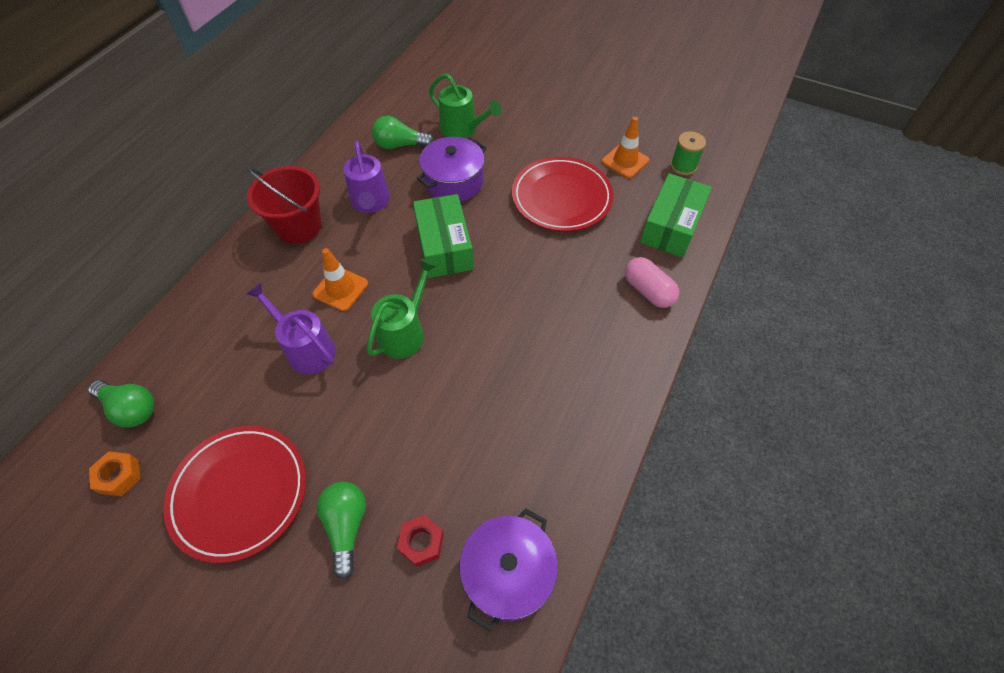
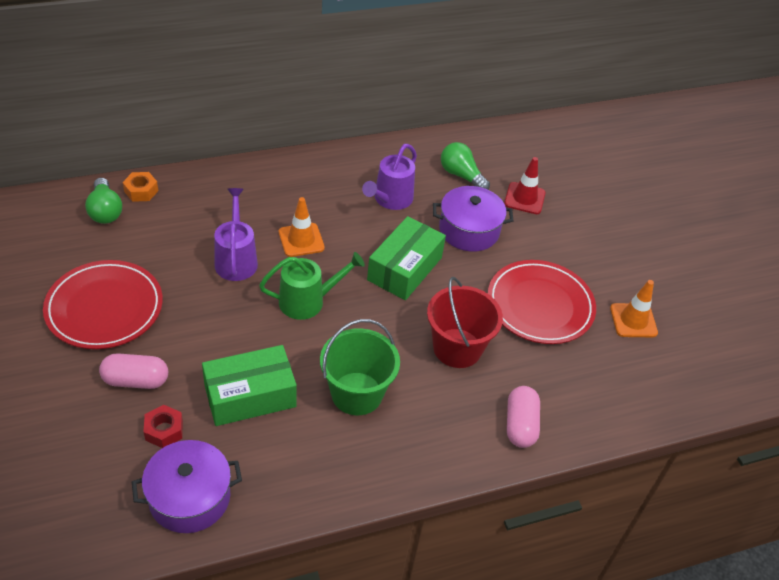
camera: 40 degrees right, 10 degrees down
orange nut [89,451,141,497] -> orange nut moved to [123,172,158,202]
red bucket [247,166,321,244] -> red bucket moved to [427,277,503,368]
green light bulb [317,482,366,579] -> pink capsule [99,353,168,389]
green watering can [429,73,501,138] -> red traffic cone [504,157,546,214]
green box [640,173,712,258] -> green box moved to [202,345,297,426]
green spool [670,131,706,175] -> none
none -> green bucket [320,319,400,415]

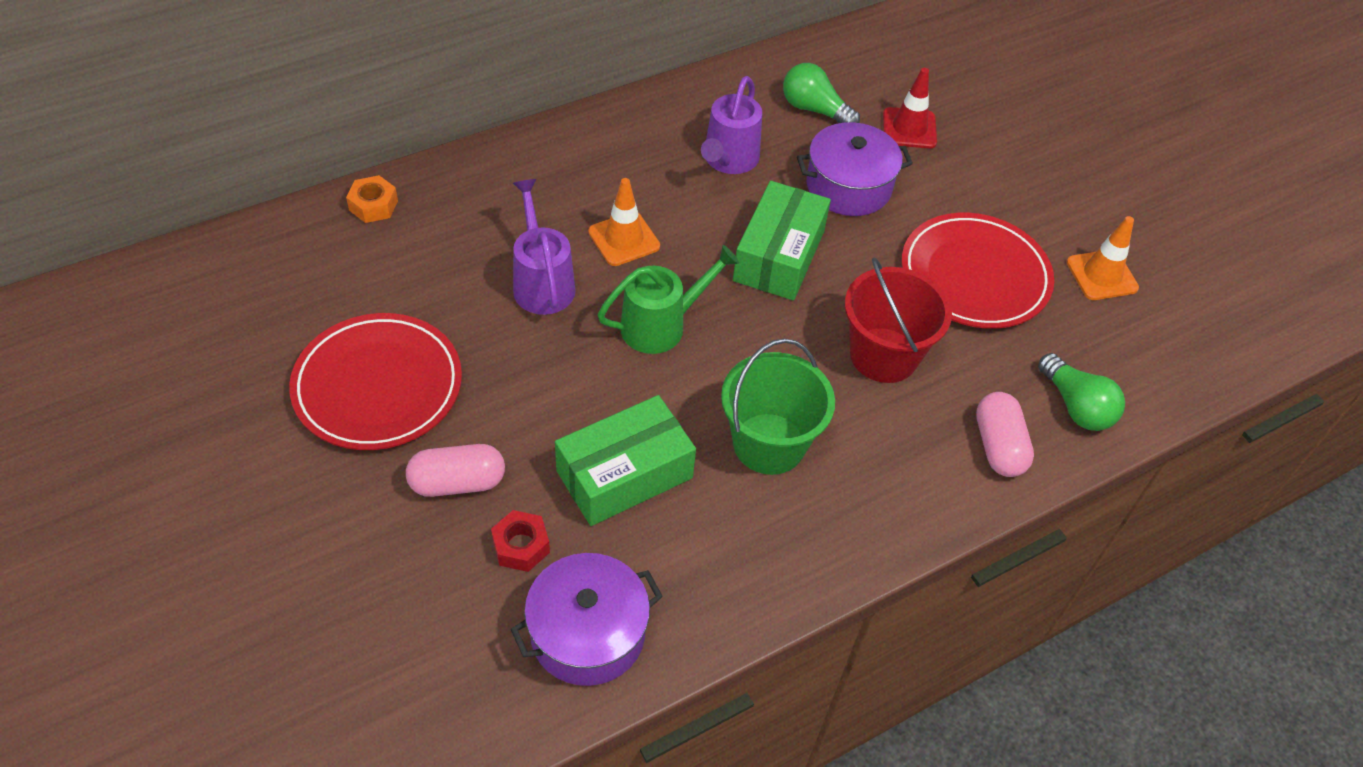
camera: 10 degrees left, 5 degrees up
green light bulb [85,178,122,224] -> green light bulb moved to [1038,353,1125,431]

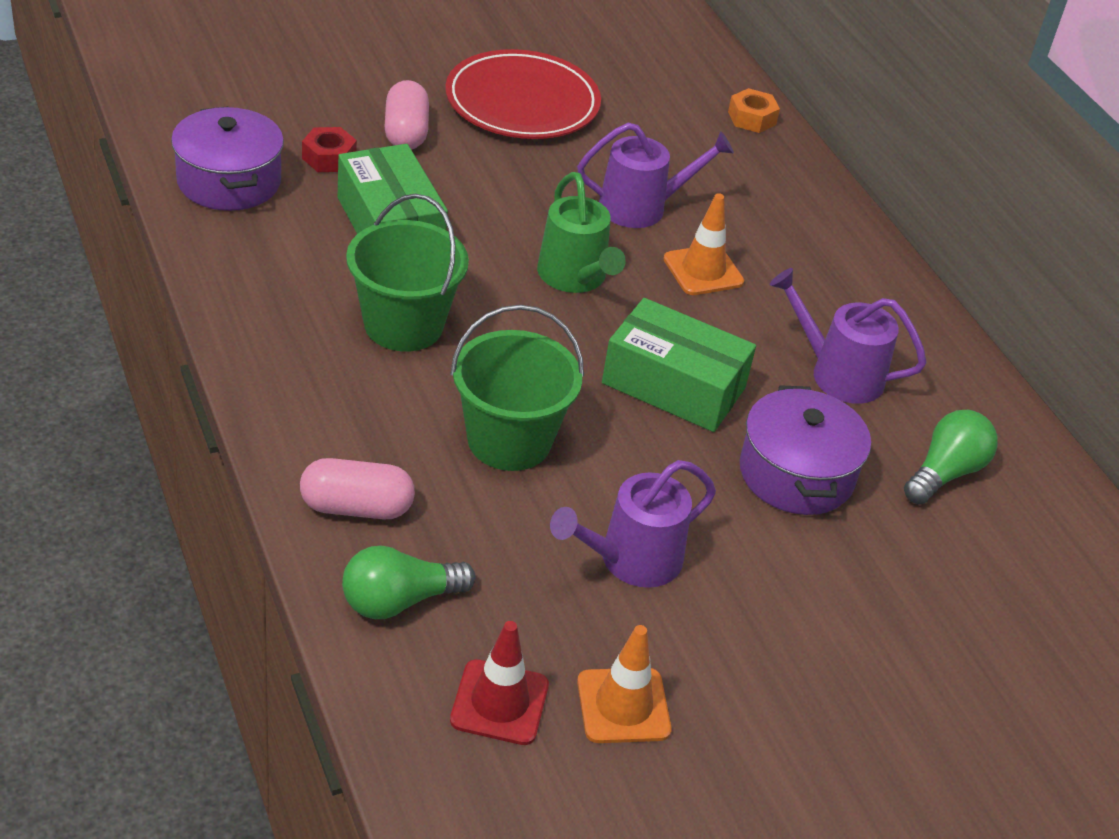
camera: 95 degrees right, 10 degrees down
red bucket [845,258,952,383] -> green bucket [450,305,584,471]
red traffic cone [883,68,937,149] -> red traffic cone moved to [450,621,549,745]
red plate [902,213,1054,329] -> purple watering can [550,460,716,588]

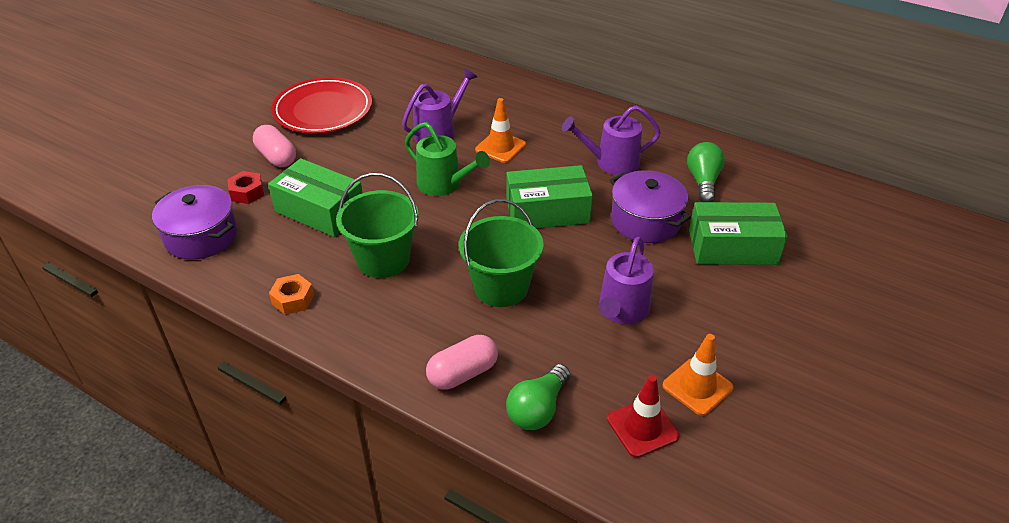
camera: 30 degrees left, 0 degrees up
orange nut [728,88,780,133] -> orange nut moved to [269,274,314,315]
none -> green box [689,202,788,265]

